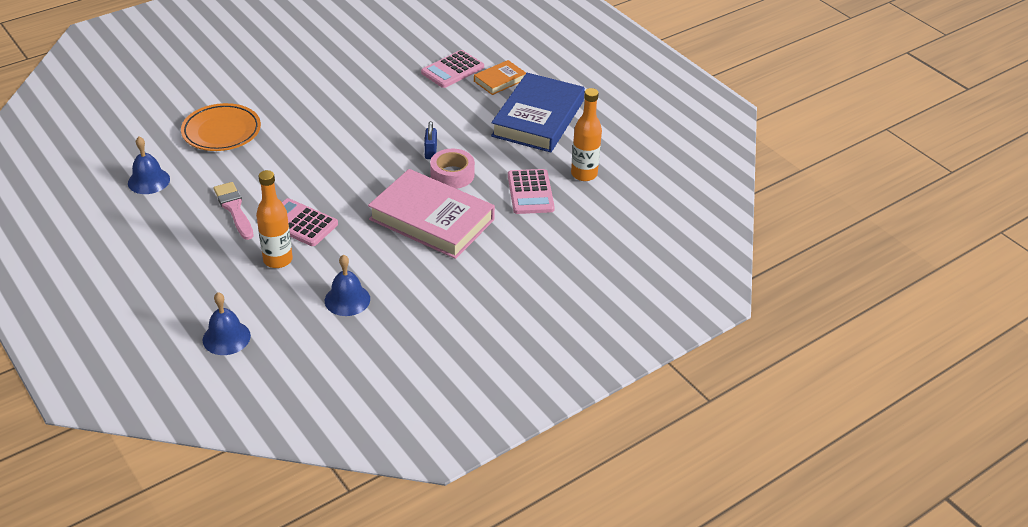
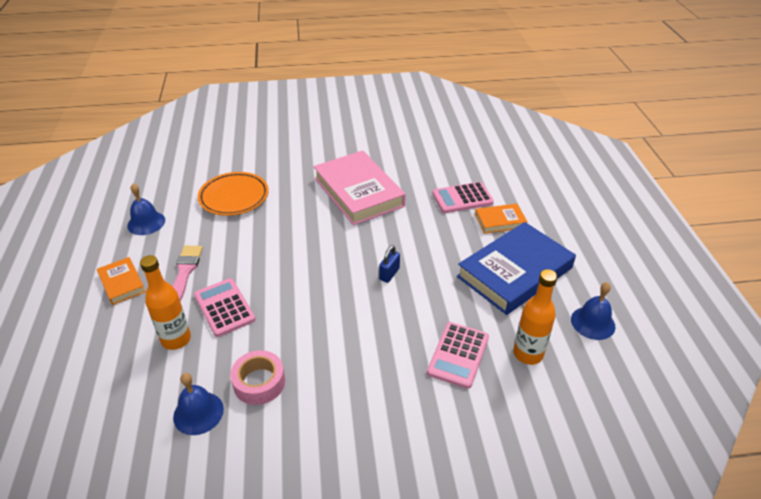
camera: 30 degrees right, 0 degrees up
blue bell [203,292,251,355] -> blue bell moved to [571,282,615,340]
pink book [368,169,495,259] -> pink book moved to [313,150,406,225]
pink tape [430,149,475,189] -> pink tape moved to [230,350,285,405]
none -> orange book [97,257,146,305]

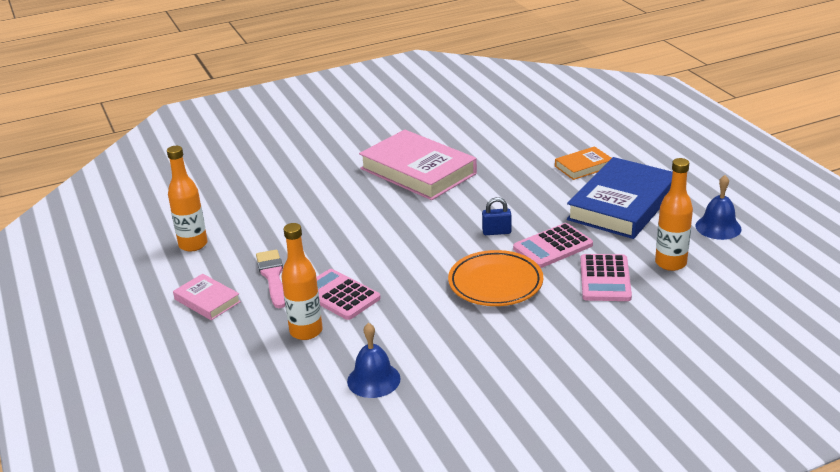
camera: 15 degrees left, 10 degrees down
orange book [97,257,146,305] -> pink book [173,274,241,320]
blue bell [127,183,165,235] -> orange bottle [167,146,208,252]
orange plate [198,172,269,216] -> orange plate moved to [448,250,543,306]
pink tape [230,350,285,405] -> none
blue padlock [379,245,400,283] -> blue padlock turned 75 degrees clockwise [482,197,511,235]
pink calculator [432,182,494,213] -> pink calculator moved to [513,223,593,268]

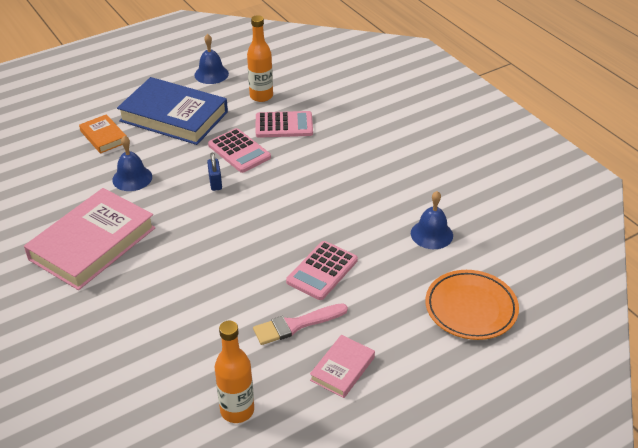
camera: 100 degrees left, 10 degrees up
orange bottle [281,223,322,340] -> none
orange plate [448,250,543,306] -> orange plate moved to [425,270,519,340]
none -> blue bell [112,135,152,191]

